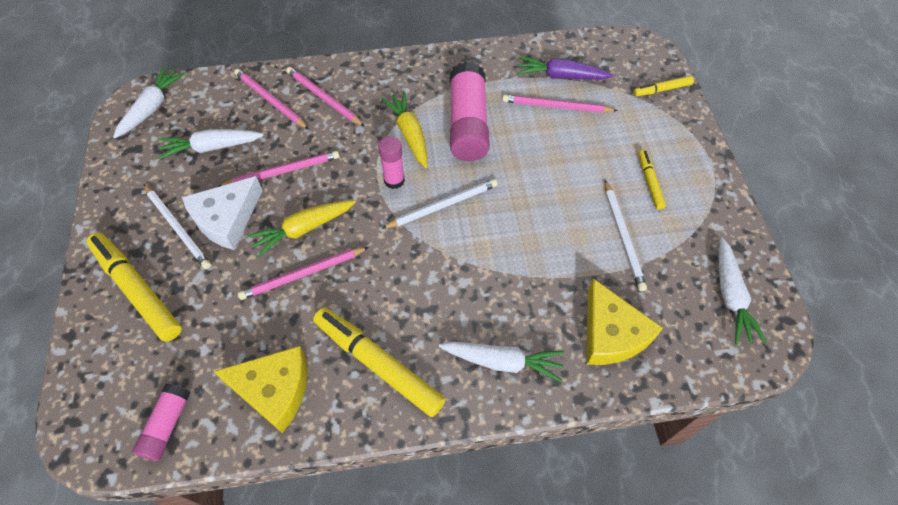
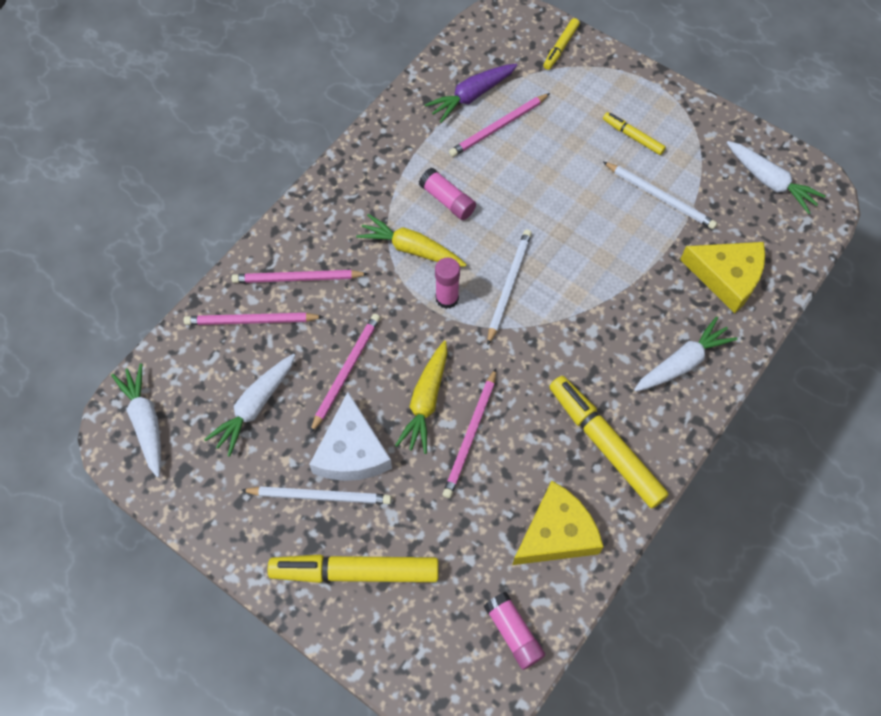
camera: 45 degrees left, 5 degrees up
yellow marker [313,307,445,417] -> yellow marker turned 60 degrees clockwise [549,376,669,508]
pink glue stick [450,62,490,161] -> pink glue stick [419,168,476,220], size x0.54

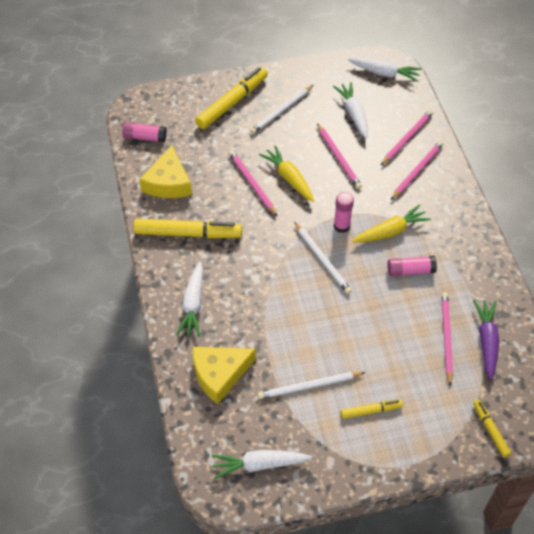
camera: 130 degrees right, 10 degrees down
white cheese [309,392,392,481] -> none

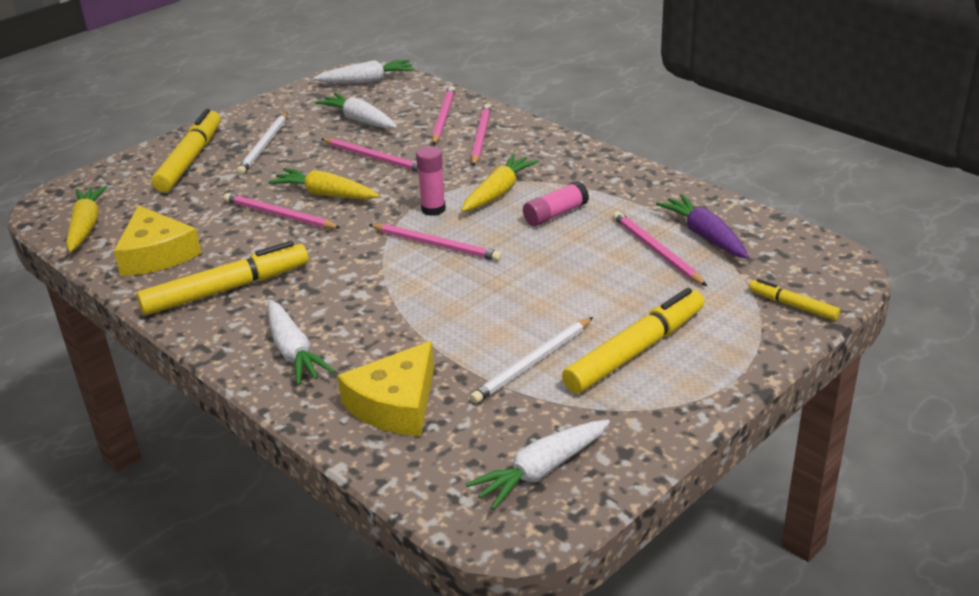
camera: 30 degrees left, 20 degrees down
pink glue stick [122,122,167,142] -> yellow carrot [66,186,107,252]
white pencil [294,222,352,294] -> pink pencil [368,224,502,261]
yellow marker [341,400,403,419] -> yellow marker [562,288,704,393], size x1.95

